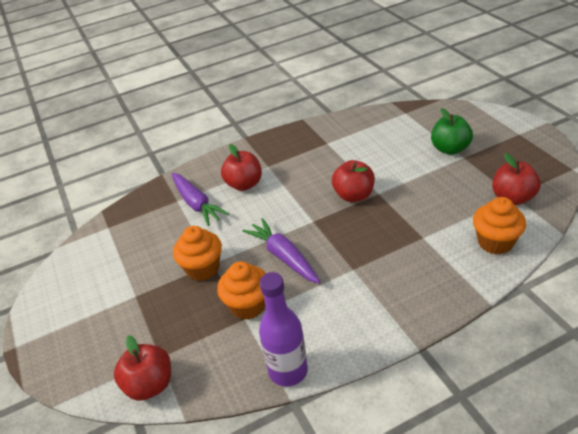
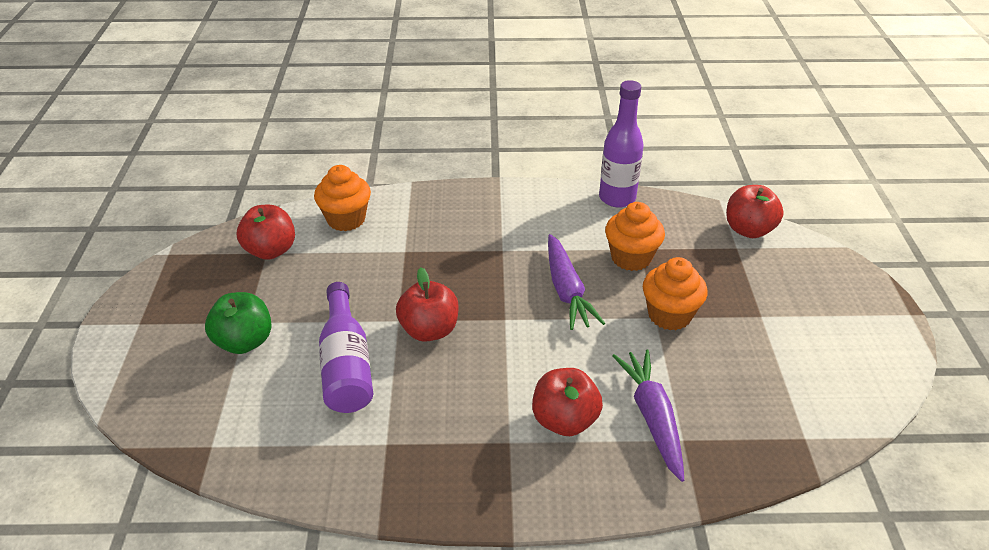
camera: 160 degrees left, 0 degrees up
none -> purple bottle [319,282,373,413]

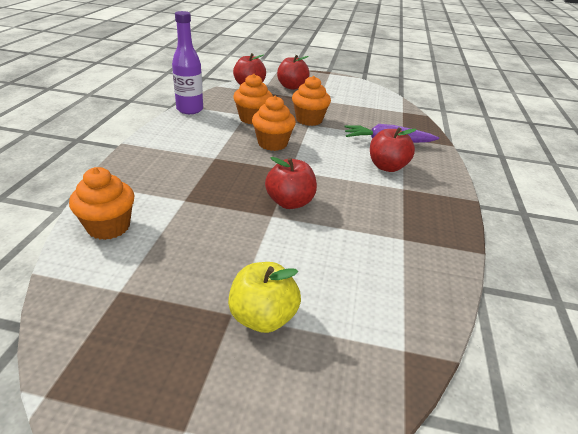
camera: 80 degrees left, 5 degrees down
green apple [205,292,272,354] -> yellow apple [228,262,301,333]
red apple [237,205,295,260] -> red apple moved to [277,55,310,90]
purple bottle [319,282,373,413] -> none
purple carrot [548,234,605,330] -> orange cupcake [252,96,296,151]

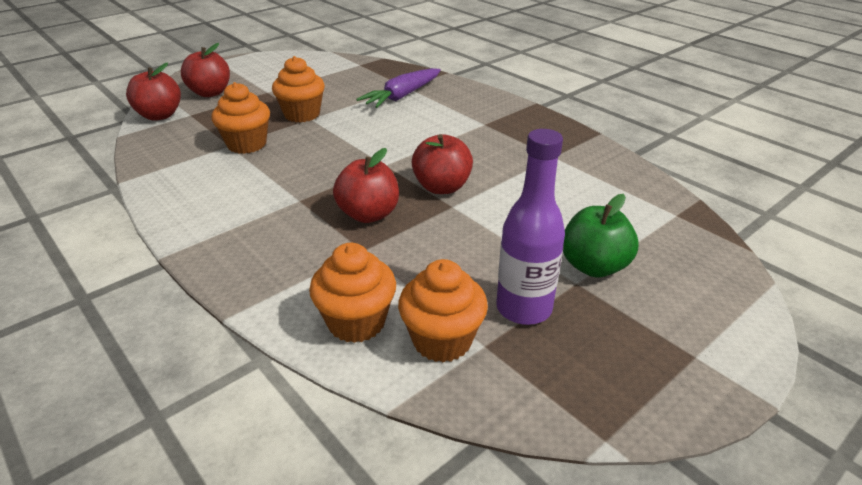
camera: 50 degrees left, 0 degrees up
purple bottle [172,11,203,114] -> purple bottle moved to [496,129,565,325]
yellow apple [228,262,301,333] -> green apple [563,194,638,278]
orange cupcake [252,96,296,151] -> orange cupcake moved to [398,259,488,363]
red apple [370,127,417,172] -> red apple moved to [333,148,399,223]

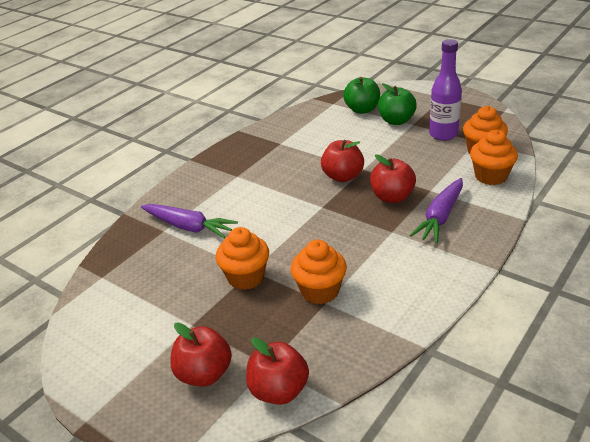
camera: 100 degrees left, 0 degrees up
none -> green apple [343,77,380,114]
none -> purple carrot [410,178,463,243]

